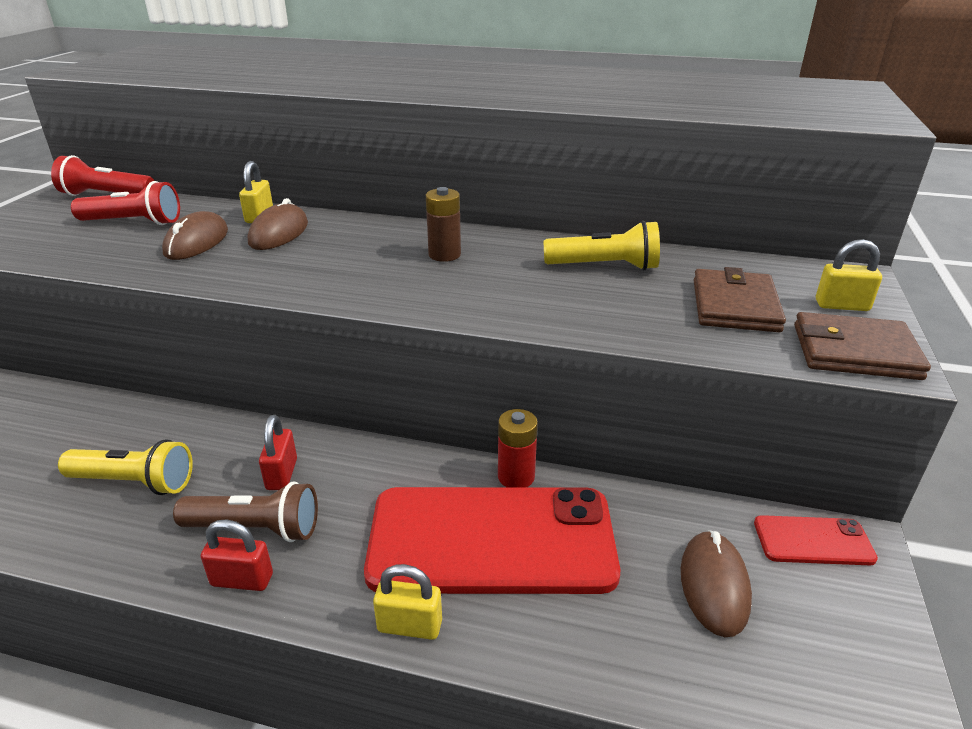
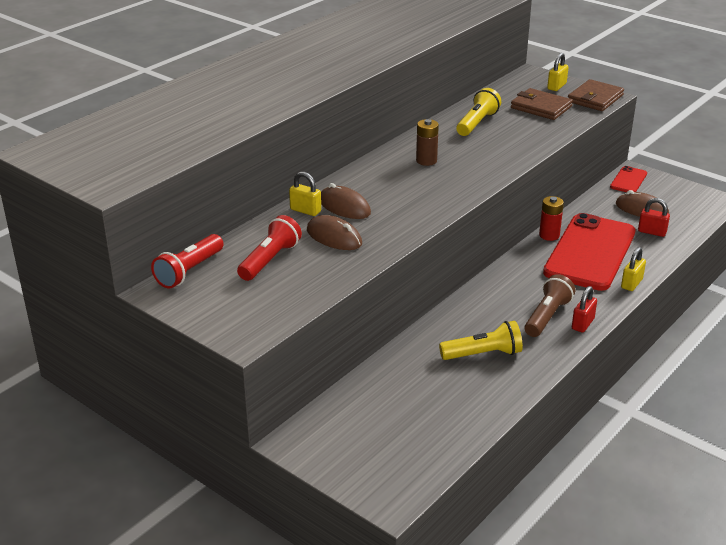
camera: 65 degrees left, 0 degrees up
yellow flashlight [58,439,193,495] -> yellow flashlight turned 45 degrees clockwise [439,321,523,360]
red padlock [259,415,297,490] -> red padlock moved to [638,198,670,237]

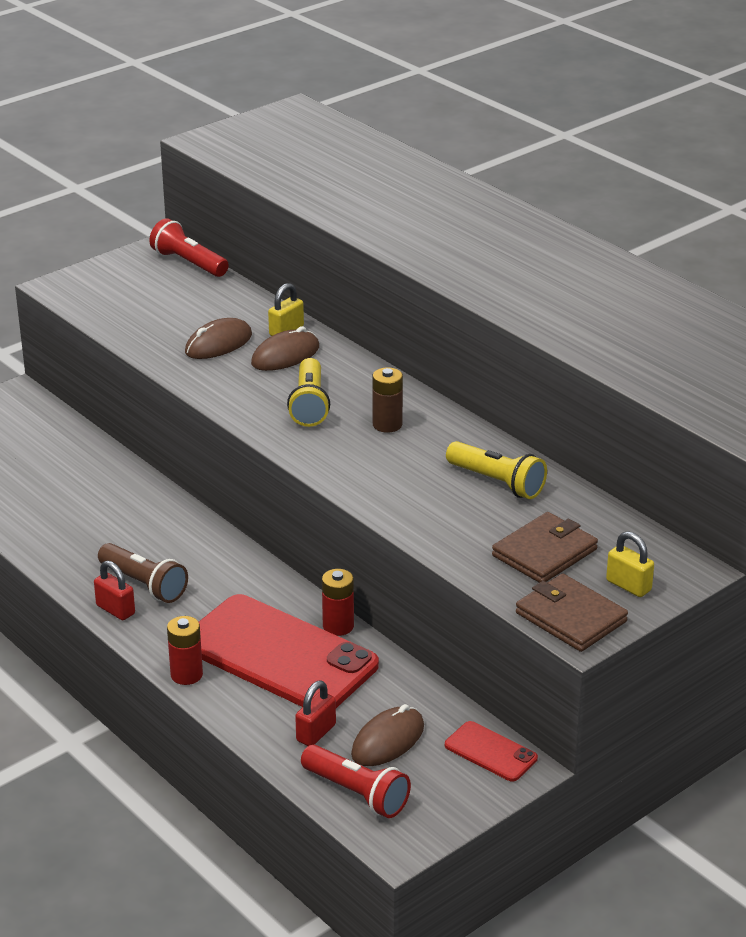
camera: 100 degrees right, 0 degrees up
red flashlight [237,215,302,281] -> red flashlight moved to [301,745,411,818]
yellow flashlight [439,321,523,360] -> yellow flashlight moved to [287,358,330,427]
yellow padlock [621,247,646,291] -> red battery [167,616,203,685]

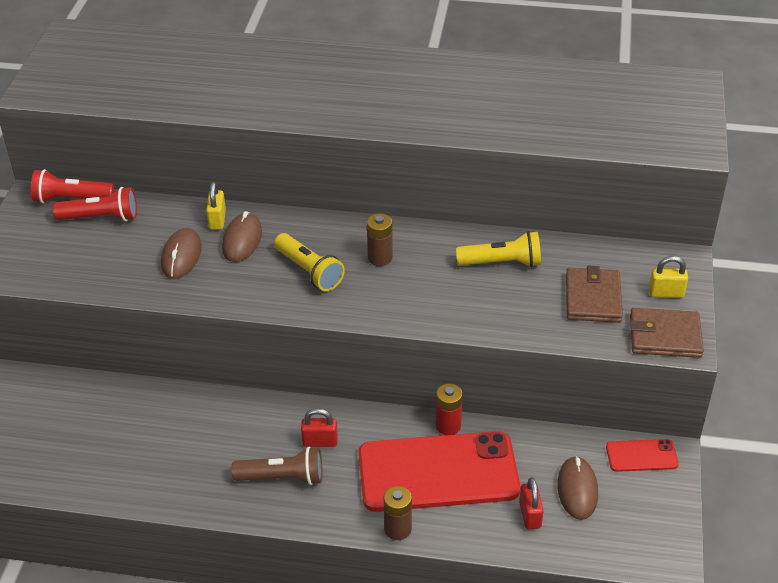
camera: 40 degrees left, 10 degrees up
red padlock [94,560,135,620] -> red padlock moved to [301,408,338,447]
red battery [167,616,203,685] -> brown battery [384,486,412,540]
red flashlight [301,745,411,818] -> red flashlight moved to [53,187,137,221]

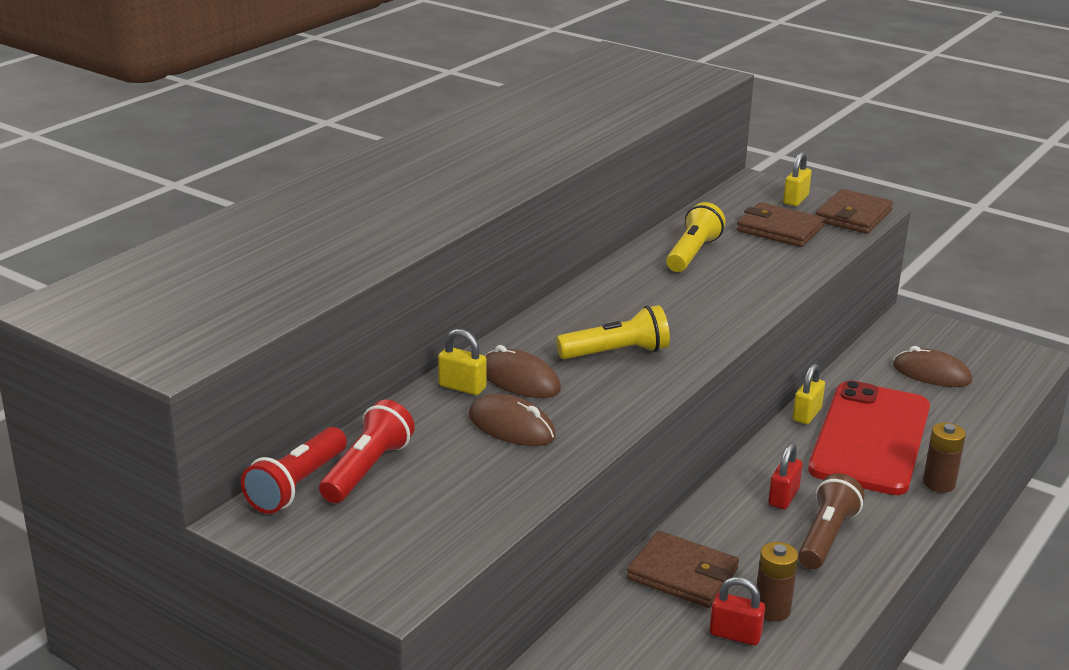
camera: 65 degrees left, 15 degrees down
brown battery [367,213,393,266] -> brown battery moved to [756,542,798,621]
red battery [435,383,463,435] -> yellow padlock [792,363,825,424]
red padlock [519,477,544,529] -> red padlock moved to [710,577,765,645]
red phone [606,439,679,472] -> none
none -> brown wallet [627,531,739,608]

